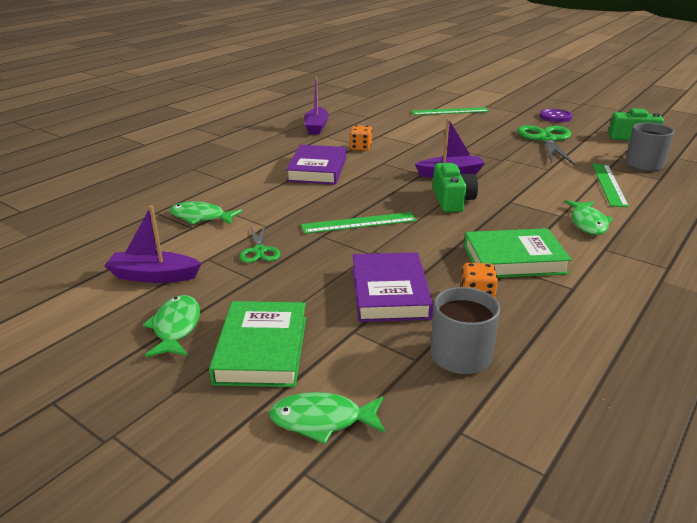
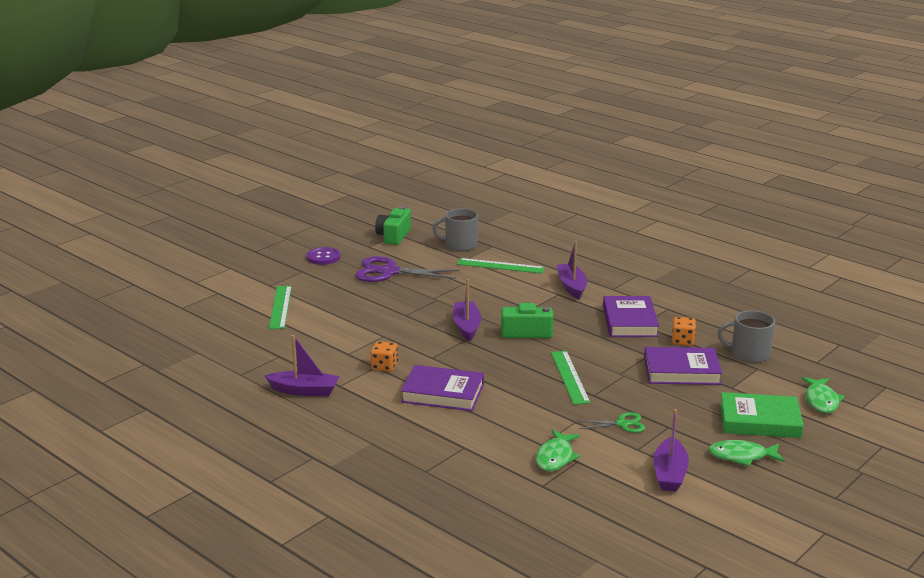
camera: 85 degrees left, 5 degrees down
green book [464,228,572,278] -> purple book [603,296,659,337]
green scissors [517,125,575,165] -> purple scissors [355,256,460,282]
green fish [565,200,613,235] -> purple boat [557,241,587,299]

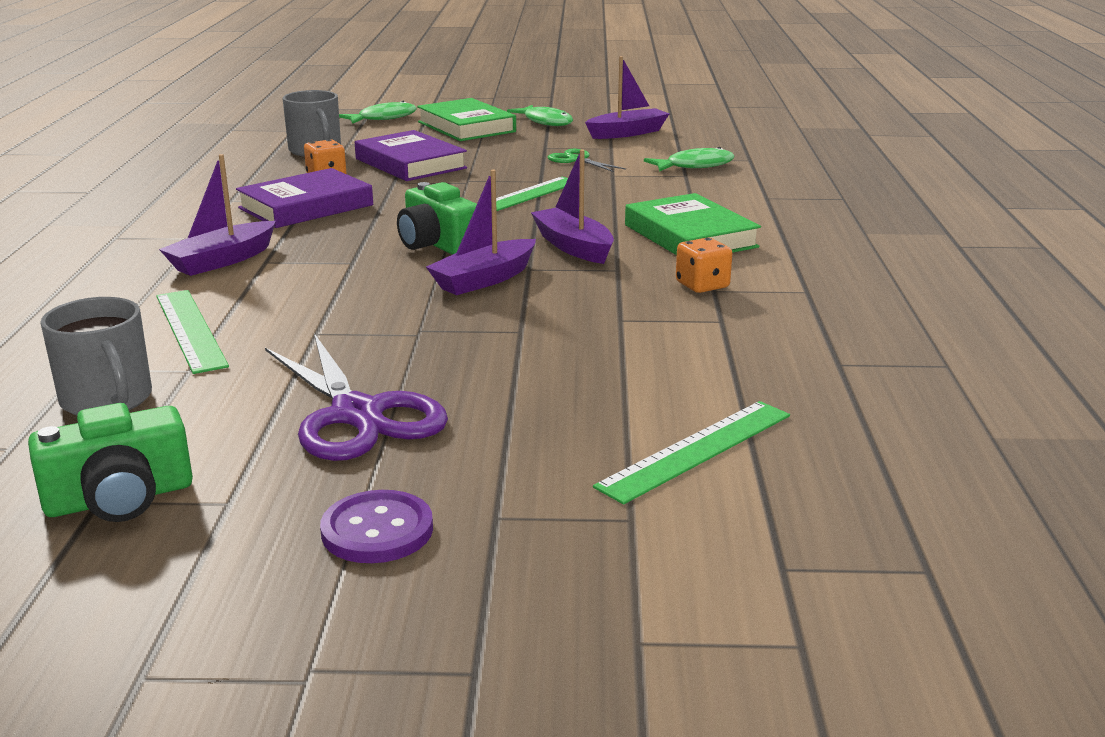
camera: 130 degrees left, 0 degrees up
purple boat [265,335,339,396] -> purple boat moved to [531,149,614,264]
purple book [401,365,484,411] -> green book [625,193,761,255]

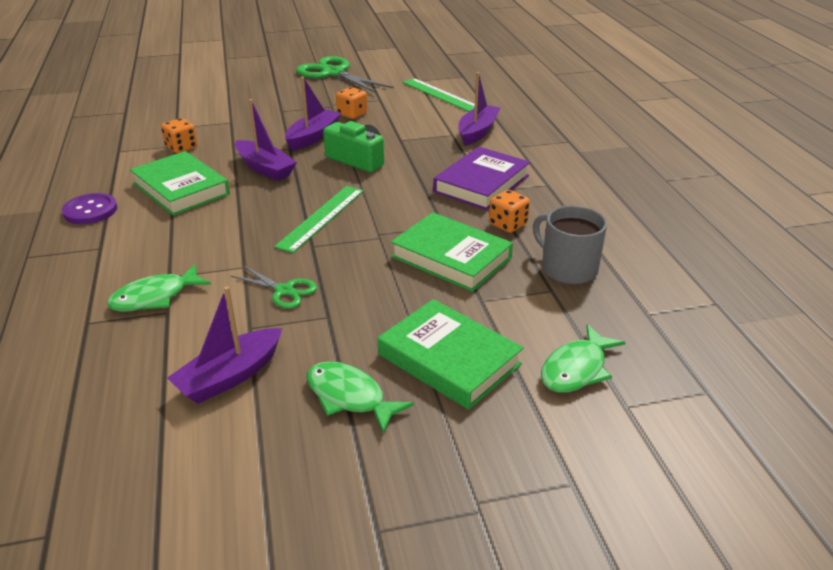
camera: 165 degrees right, 10 degrees up
green camera [28,403,193,522] -> none
grey mug [41,297,152,415] -> none
purple scissors [265,333,448,461] -> green scissors [296,56,394,93]
purple button [320,490,433,563] -> purple button moved to [62,193,117,224]
purple book [355,130,467,181] -> green book [391,212,513,292]
green ruler [593,401,790,504] -> none
none -> orange dice [336,87,367,119]

